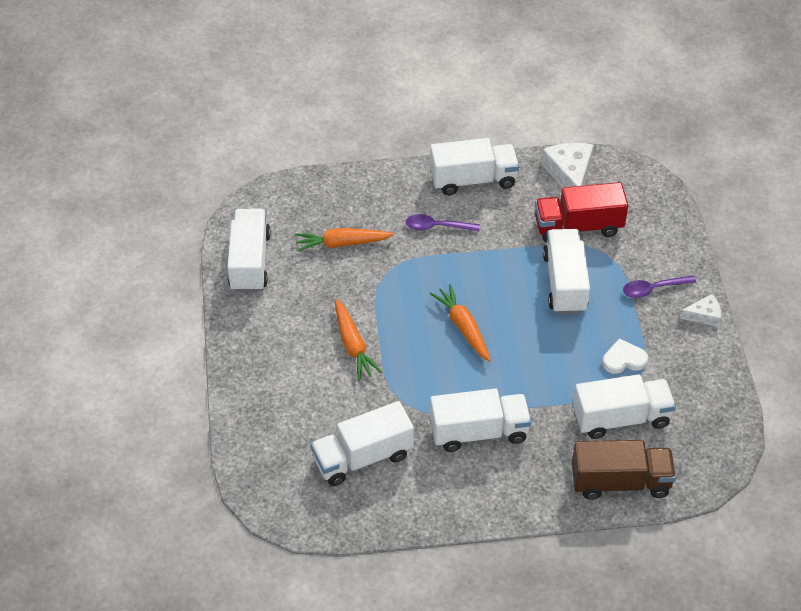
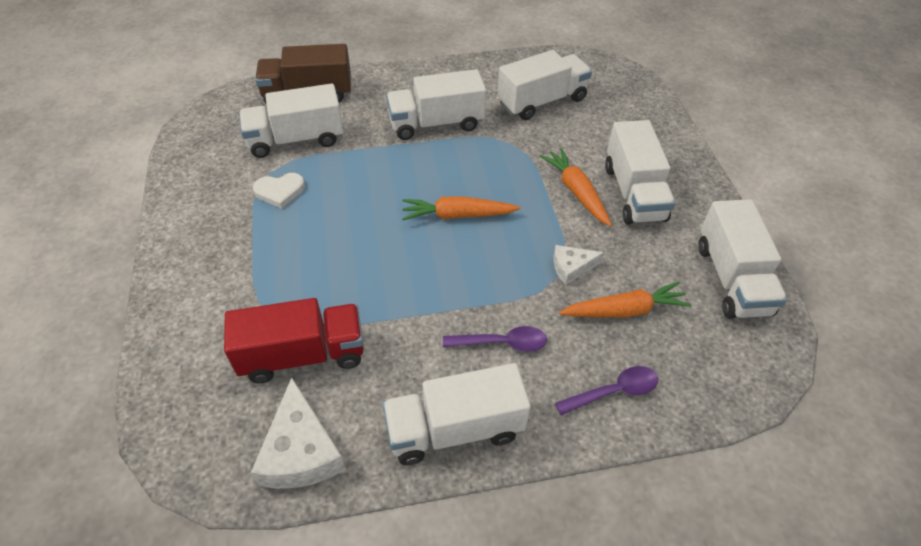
camera: 175 degrees right, 0 degrees up
orange carrot [430,284,491,362] -> orange carrot turned 120 degrees clockwise [402,196,520,220]
white truck [543,229,590,314] -> white truck moved to [605,120,675,225]
purple spoon [623,275,696,298] -> purple spoon moved to [555,366,658,415]
white cheese [679,294,721,327] -> white cheese moved to [553,245,604,285]

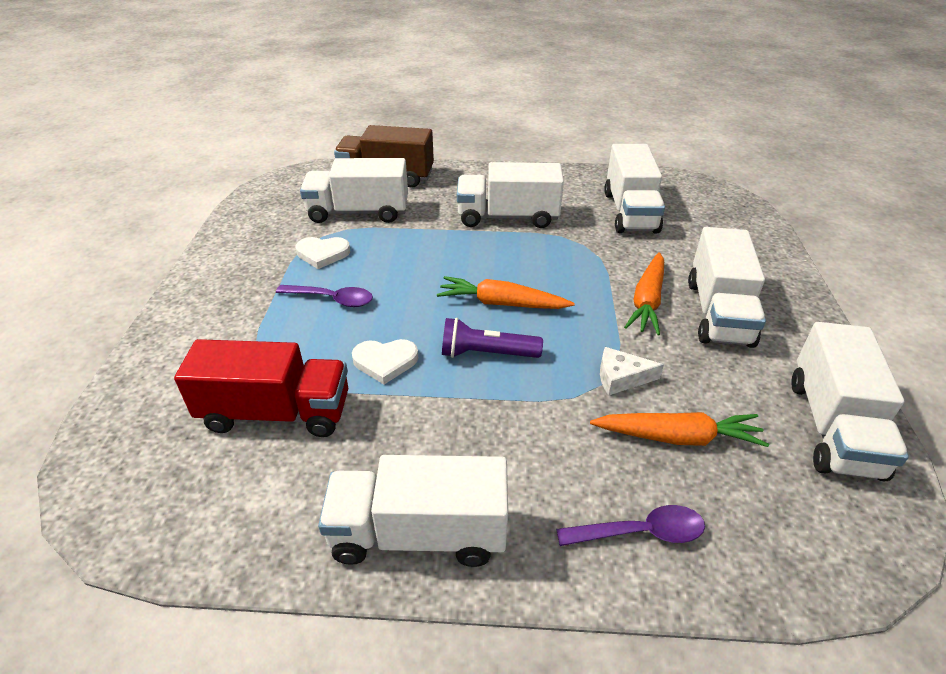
camera: 15 degrees right, 10 degrees down
white cheese [251,377,346,489] -> none
purple spoon [443,326,547,352] -> purple spoon moved to [276,285,373,307]
white truck [497,50,592,120] -> white truck turned 105 degrees clockwise [604,144,665,233]
orange carrot [539,148,612,226] -> orange carrot turned 150 degrees counterclockwise [624,252,664,335]
none -> white heart [352,339,418,384]
none -> purple flashlight [442,318,543,358]

